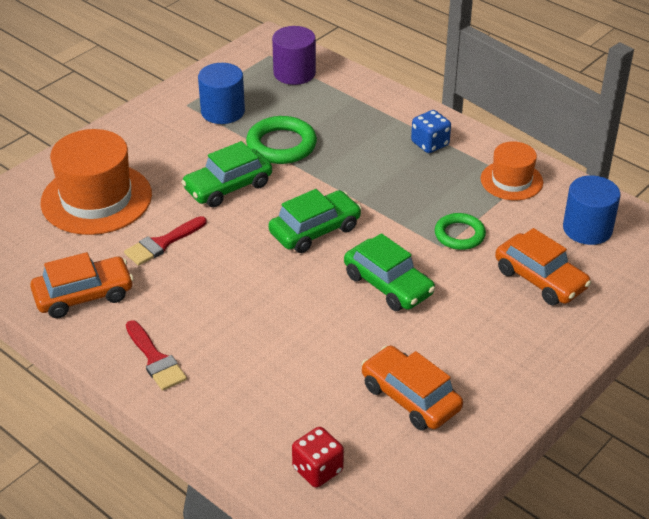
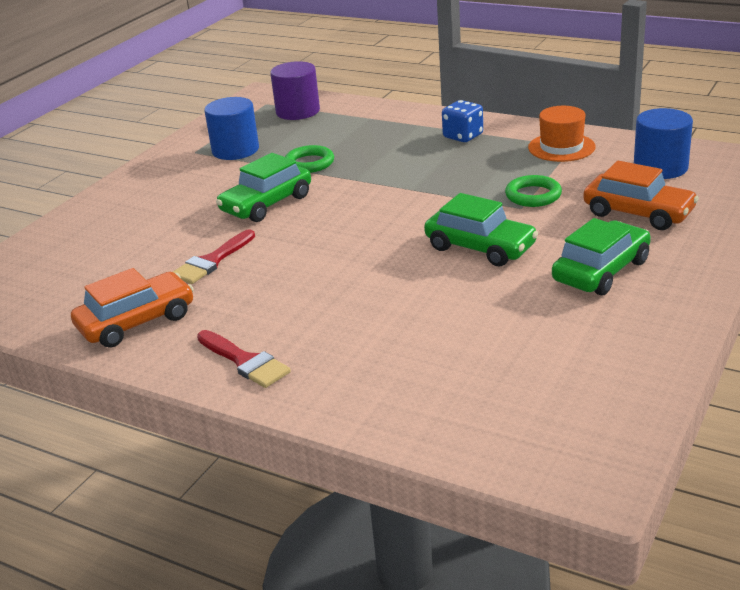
camera: 10 degrees left, 10 degrees down
orange hat [40,129,152,235] -> none
green ring [246,116,317,164] -> green ring [285,145,334,173], size x0.66
green car [268,189,362,253] -> green car moved to [552,218,651,295]
red dice [292,427,344,488] -> none
orange car [362,346,463,431] -> none

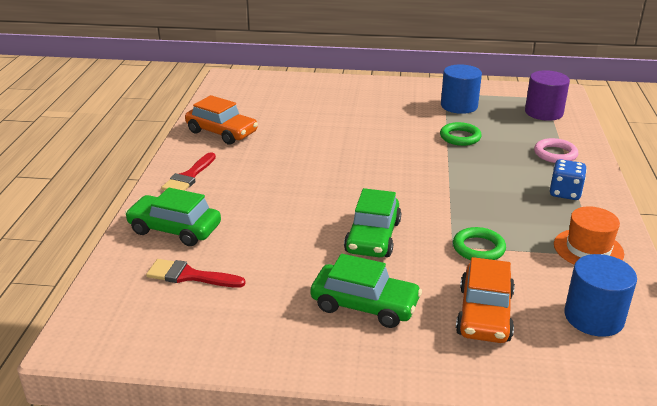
camera: 65 degrees right, 0 degrees up
red brush [173,229,255,284] -> red brush moved to [146,259,246,288]
green car [216,153,311,222] -> green car moved to [125,188,221,246]
none -> pink ring [534,138,578,163]

